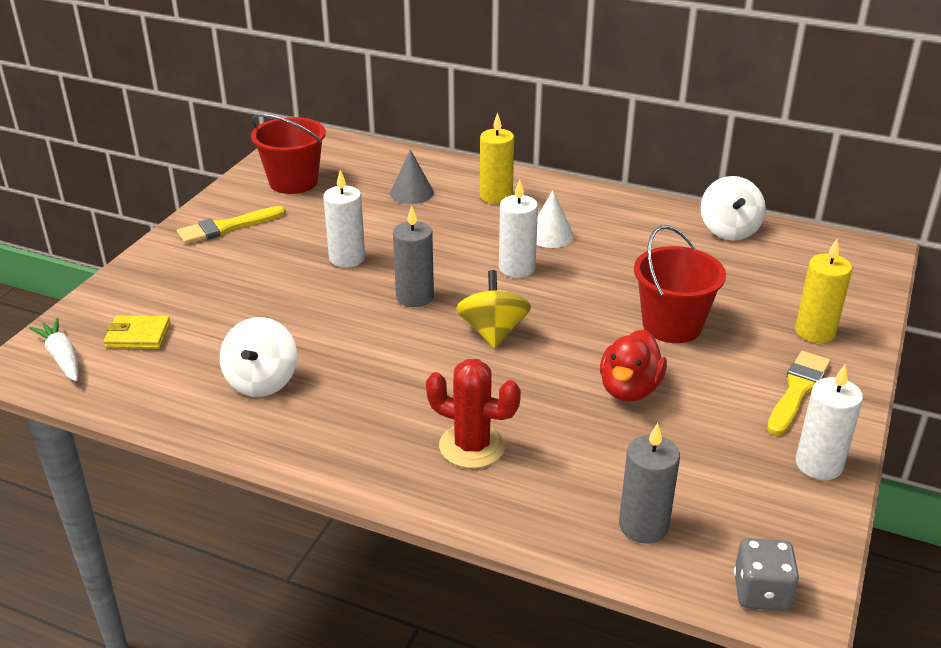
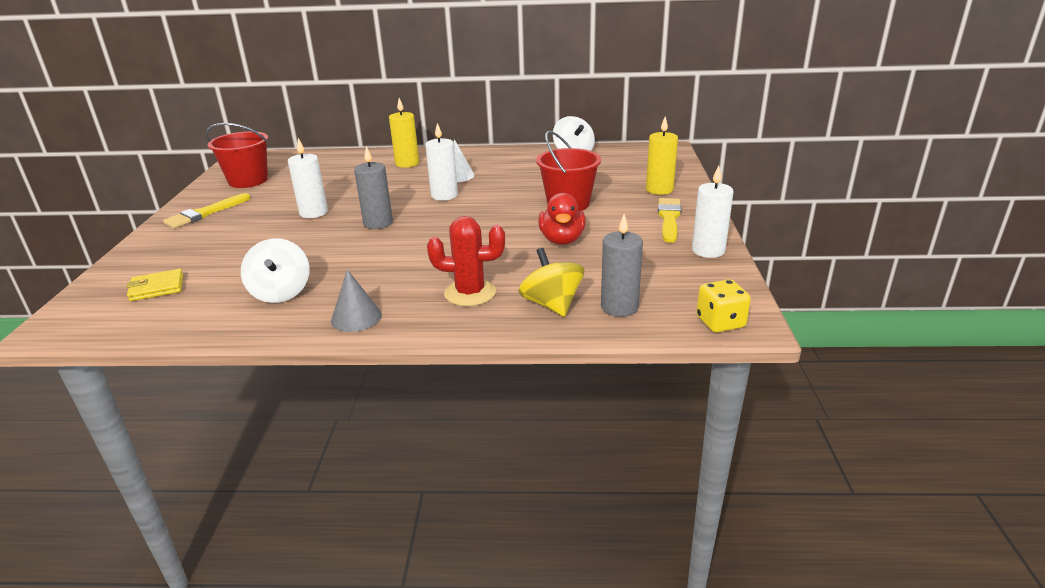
camera: 20 degrees left, 5 degrees down
white carrot [29,318,79,381] -> none
grey cone [390,149,434,204] -> grey cone moved to [331,269,382,332]
yellow spinning top [456,270,531,349] -> yellow spinning top moved to [518,248,584,317]
grey dice [734,538,799,611] -> yellow dice [697,279,751,333]

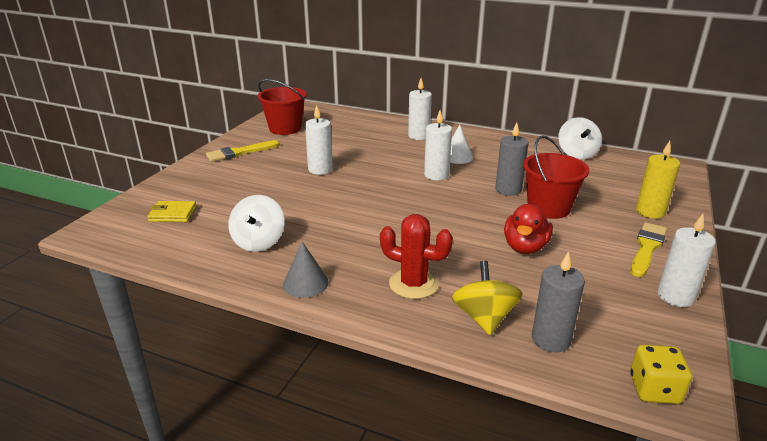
camera: 20 degrees right, 0 degrees up
grey candle [354,146,393,229] -> grey candle moved to [495,123,528,196]
yellow candle [389,98,419,168] -> white candle [408,78,432,140]

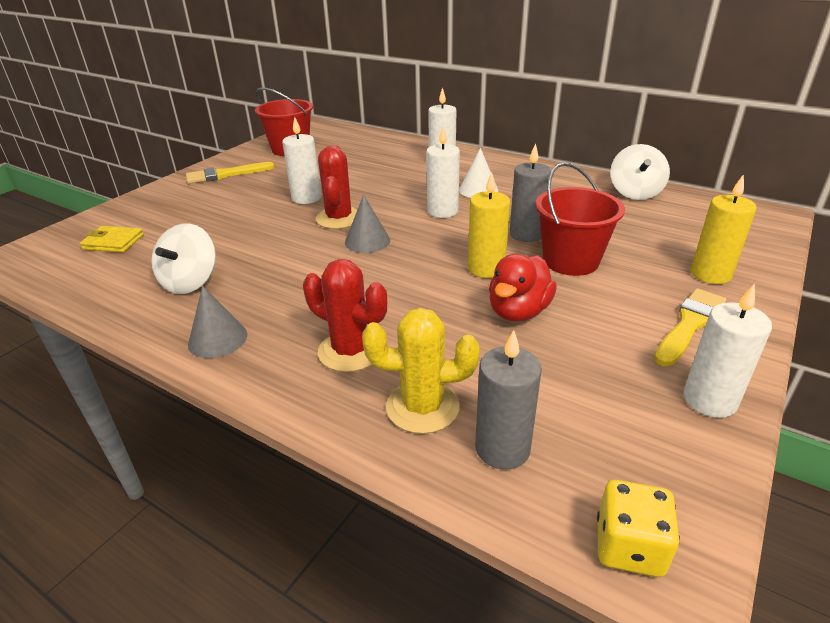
camera: 10 degrees right, 5 degrees up
yellow spinning top [452,261,523,335] -> yellow cactus [362,308,480,434]
none -> red cactus [316,144,357,229]
none -> grey cone [345,195,390,253]
none -> yellow candle [468,172,510,278]

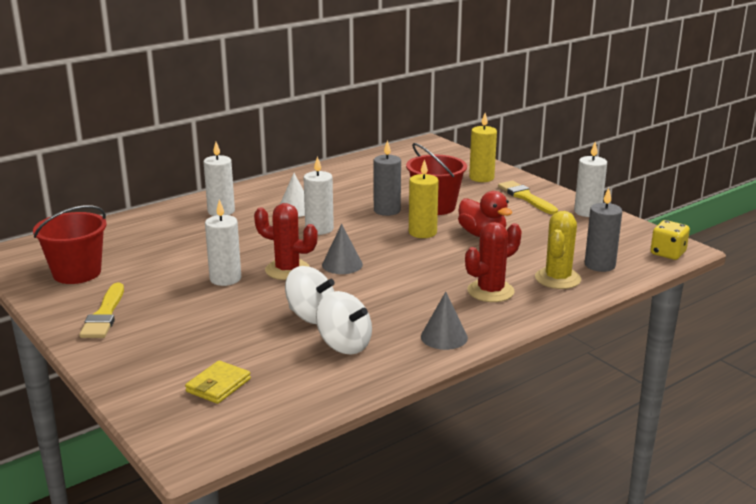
camera: 70 degrees left, 10 degrees down
white spinning top [610,144,670,200] -> white spinning top moved to [285,266,335,324]

